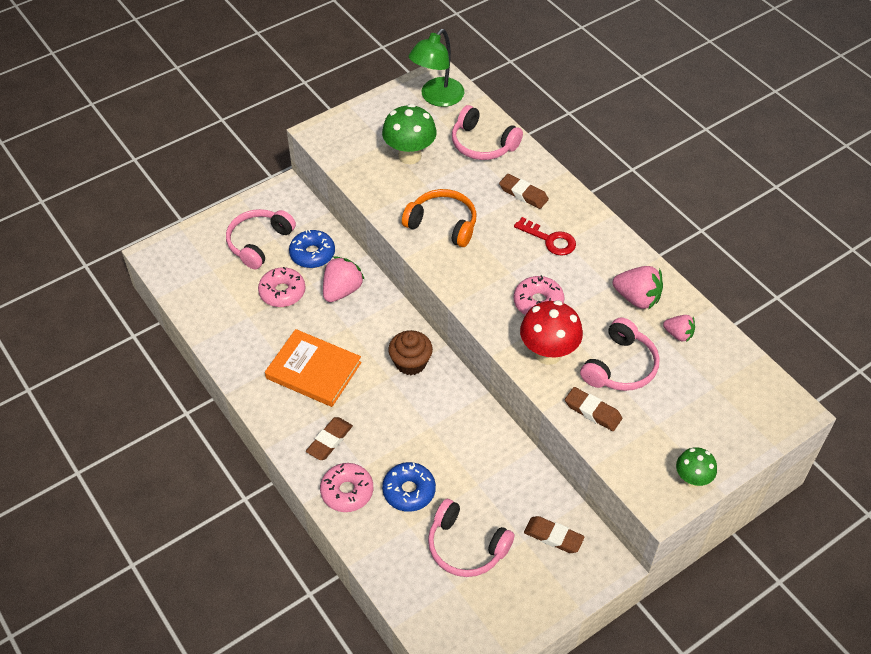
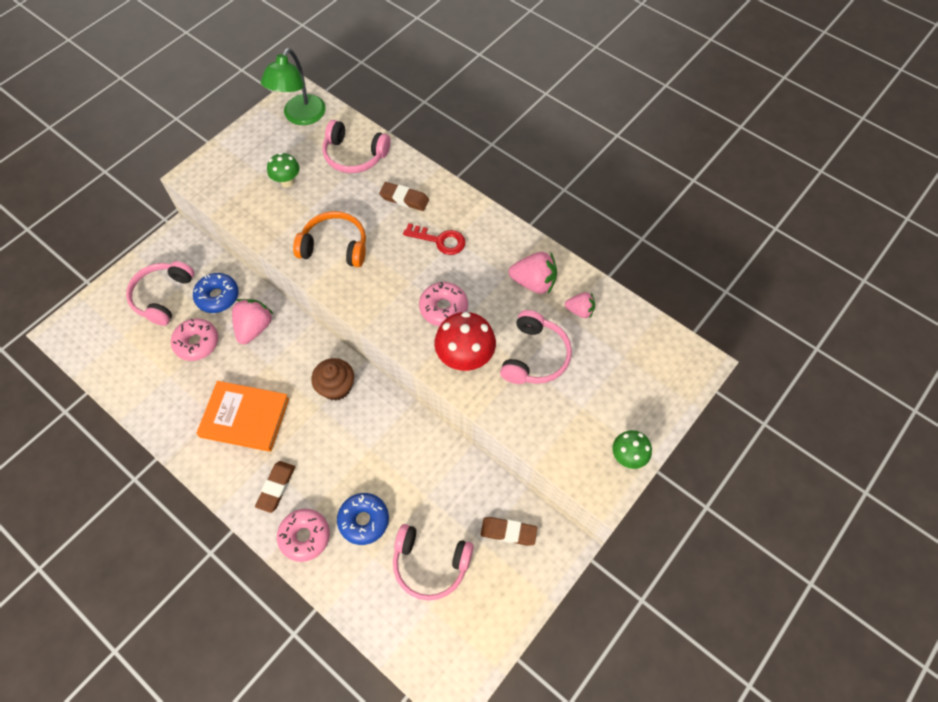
camera: 15 degrees left, 10 degrees up
green mushroom [382,104,437,164] -> green mushroom [267,152,300,188], size x0.61
brown eraser [565,387,622,431] -> none

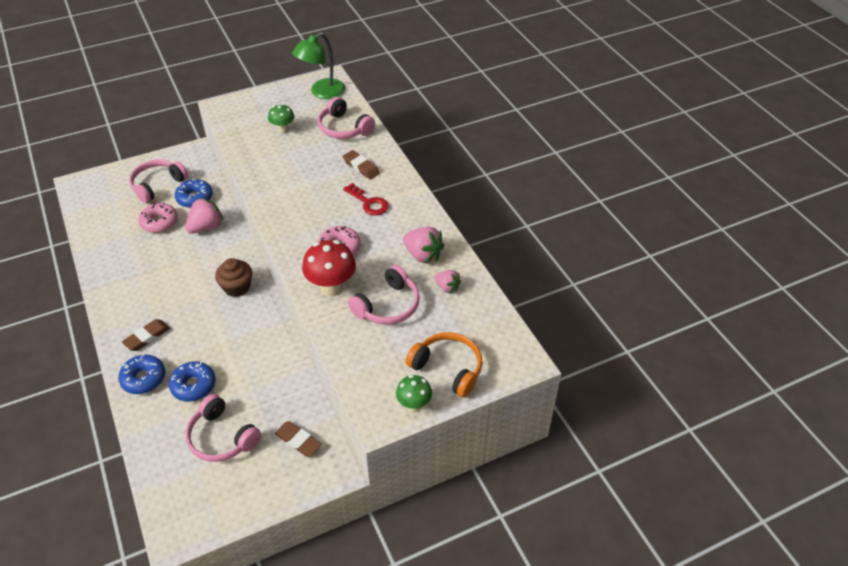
camera: 25 degrees right, 15 degrees down
orange book [196,381,289,452] -> none
pink donut [277,509,330,562] -> blue donut [118,355,165,394]
orange headphones [293,211,366,267] -> orange headphones moved to [406,332,483,398]

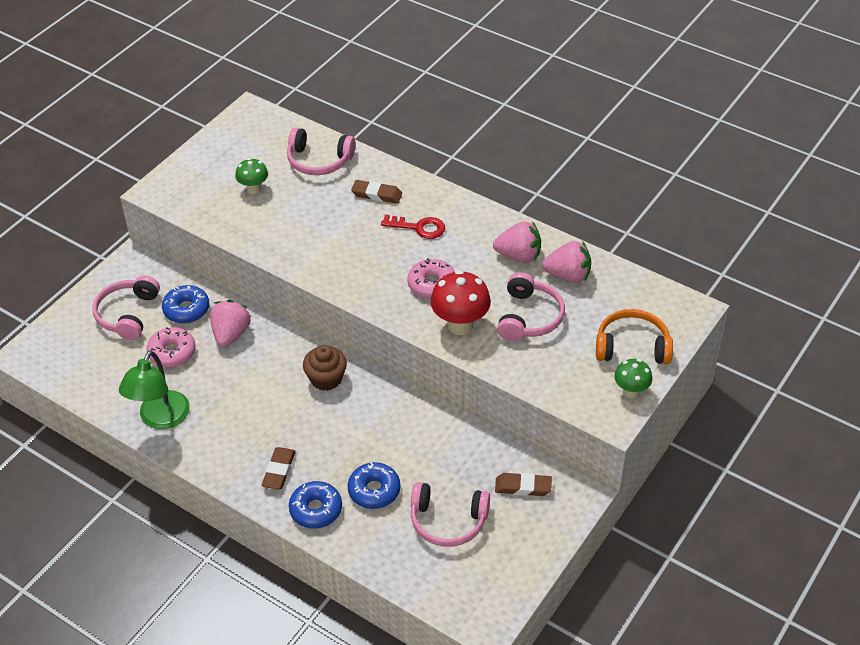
camera: 30 degrees left, 0 degrees up
green lamp [292,32,346,99] -> green lamp moved to [119,350,190,429]
pink strawberry [434,270,461,293] -> pink strawberry [542,241,591,283], size x1.63

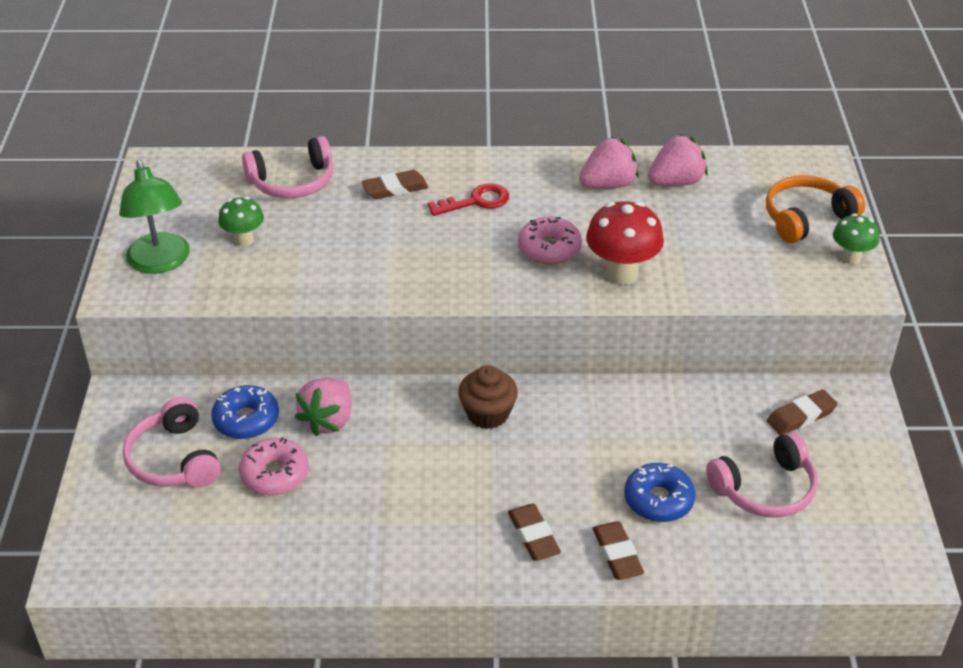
camera: 35 degrees left, 5 degrees down
green lamp [119,350,190,429] -> green lamp moved to [119,160,190,274]
pink strawberry [210,300,251,347] -> pink strawberry turned 135 degrees counterclockwise [295,378,352,436]
blue donut [289,481,342,529] -> brown eraser [593,521,644,580]
pink headphones [497,272,565,341] -> none

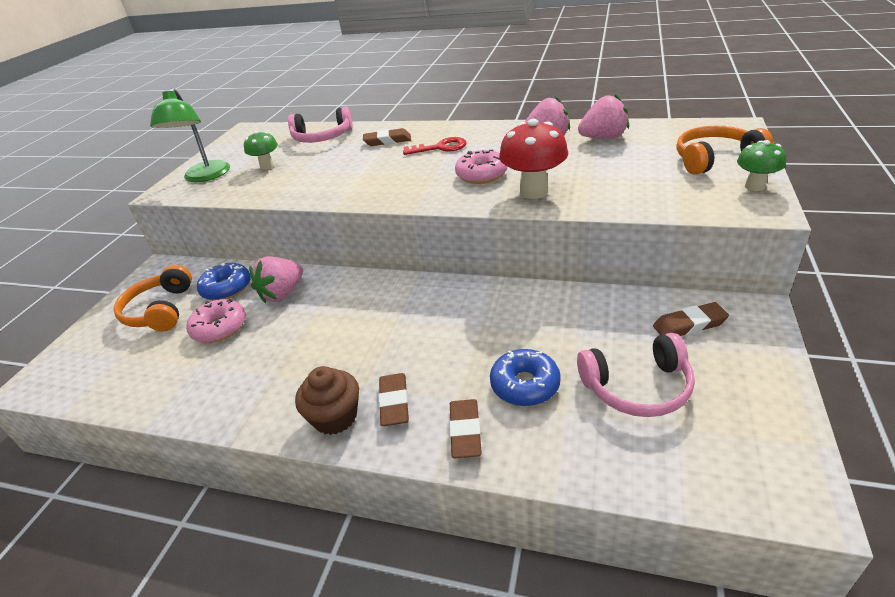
camera: 20 degrees right, 5 degrees down
pink headphones [123,397,221,488] -> orange headphones [114,265,192,331]
brown cupcake [458,365,518,429] -> brown cupcake moved to [295,366,359,435]

